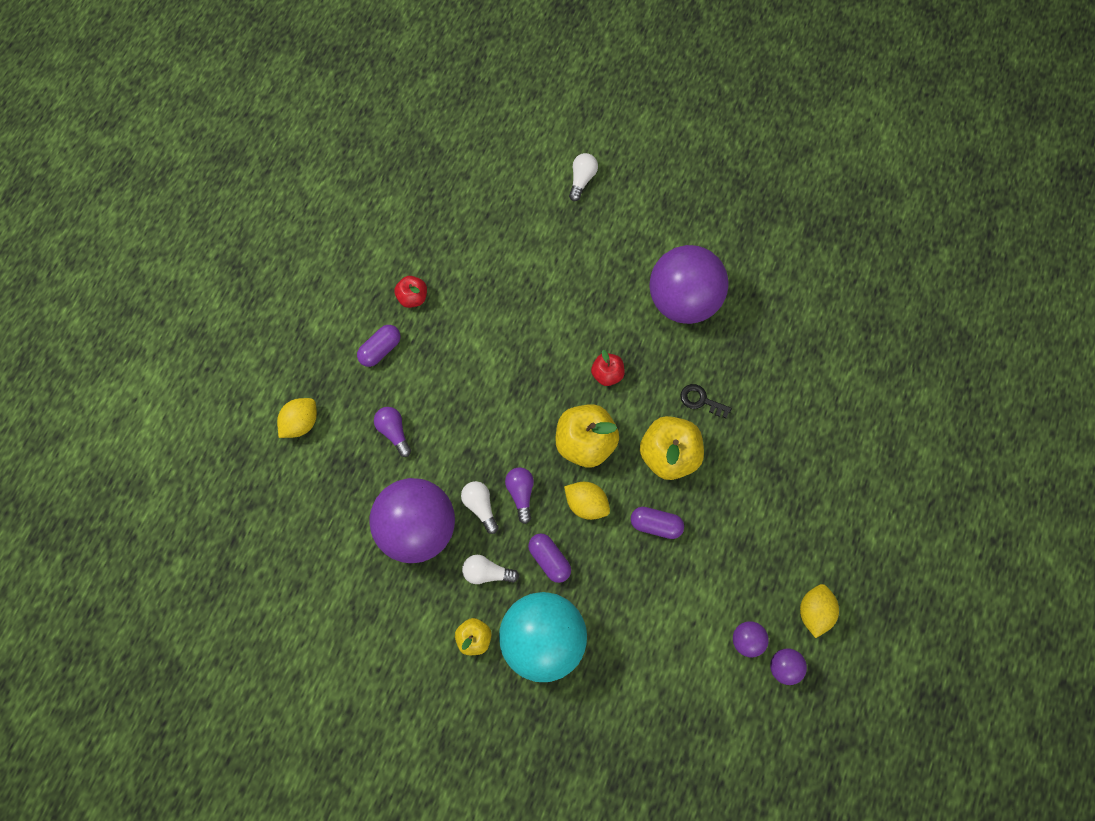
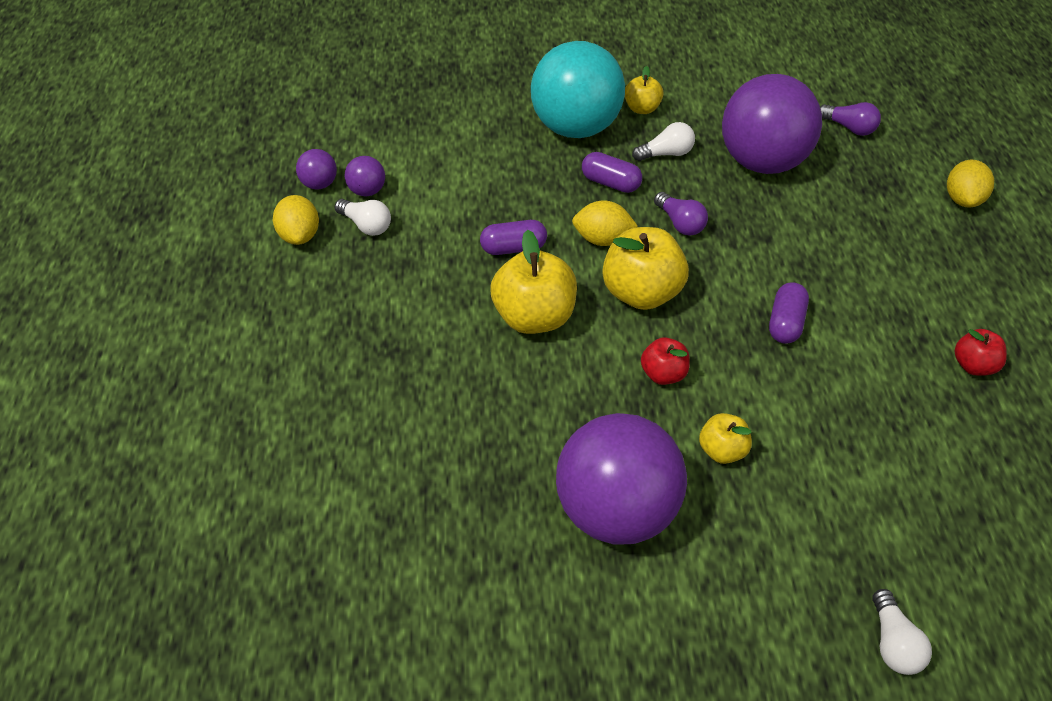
camera: 155 degrees right, 20 degrees down
purple capsule [357,325,400,367] -> purple capsule moved to [769,282,809,344]
purple light bulb [374,407,411,457] -> purple light bulb moved to [820,102,881,136]
white light bulb [461,481,499,534] -> white light bulb moved to [334,199,391,236]
black key [680,384,732,418] -> none
none -> yellow apple [699,413,752,464]

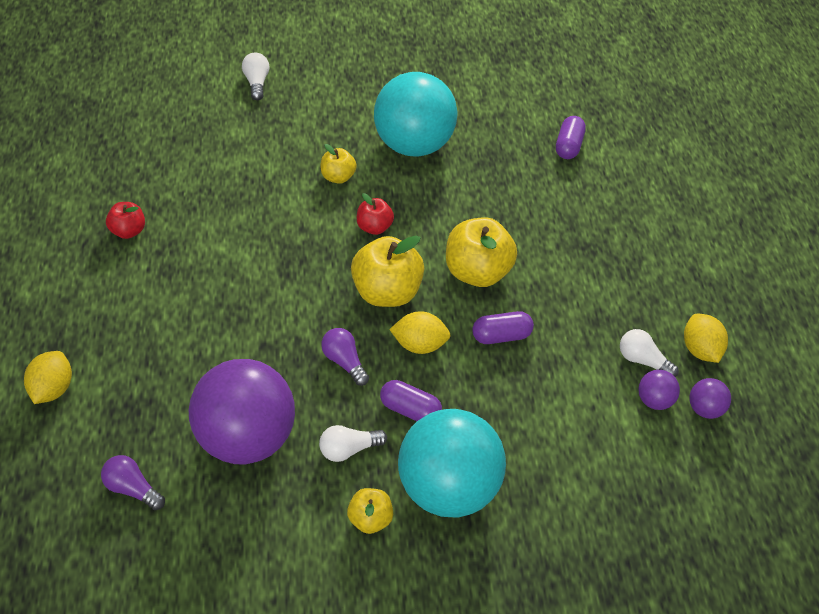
camera: 175 degrees right, 0 degrees up
purple ball [556,413,687,545] -> turquoise ball [374,72,457,157]
purple capsule [769,282,809,344] -> purple capsule moved to [556,116,586,159]

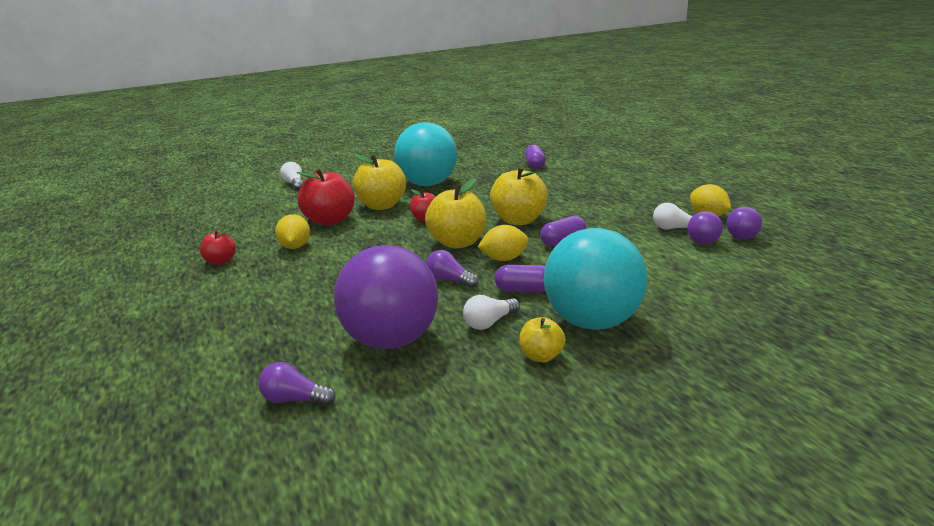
camera: 15 degrees left, 25 degrees down
yellow lemon [24,351,72,404] -> yellow lemon moved to [275,214,310,249]
yellow apple [321,144,357,184] -> yellow apple [353,154,406,210], size x1.84
none -> red apple [297,168,355,225]

